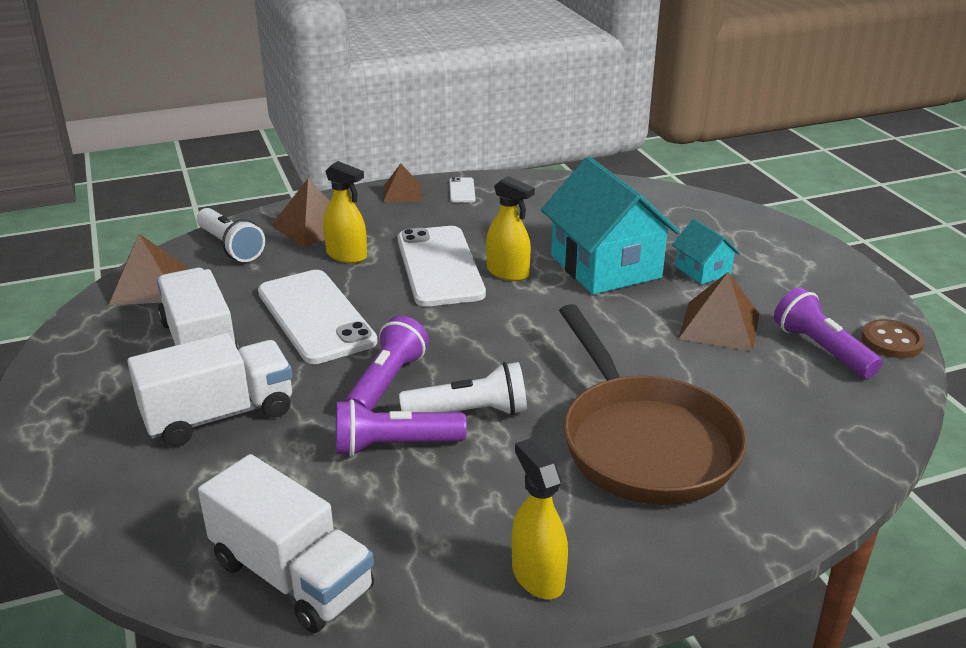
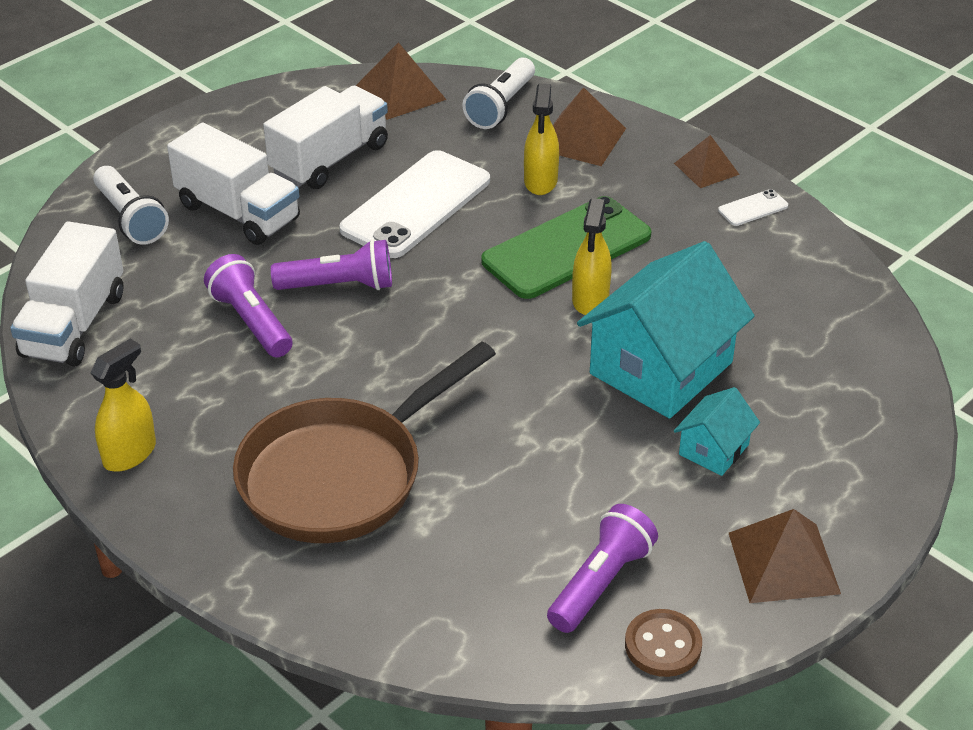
camera: 65 degrees right, 10 degrees up
white phone [397,226,486,307] -> green phone [481,196,651,299]
white flashlight [399,362,527,415] -> white flashlight moved to [93,166,169,245]
brown pyramid [679,272,759,352] -> brown pyramid moved to [729,509,841,603]

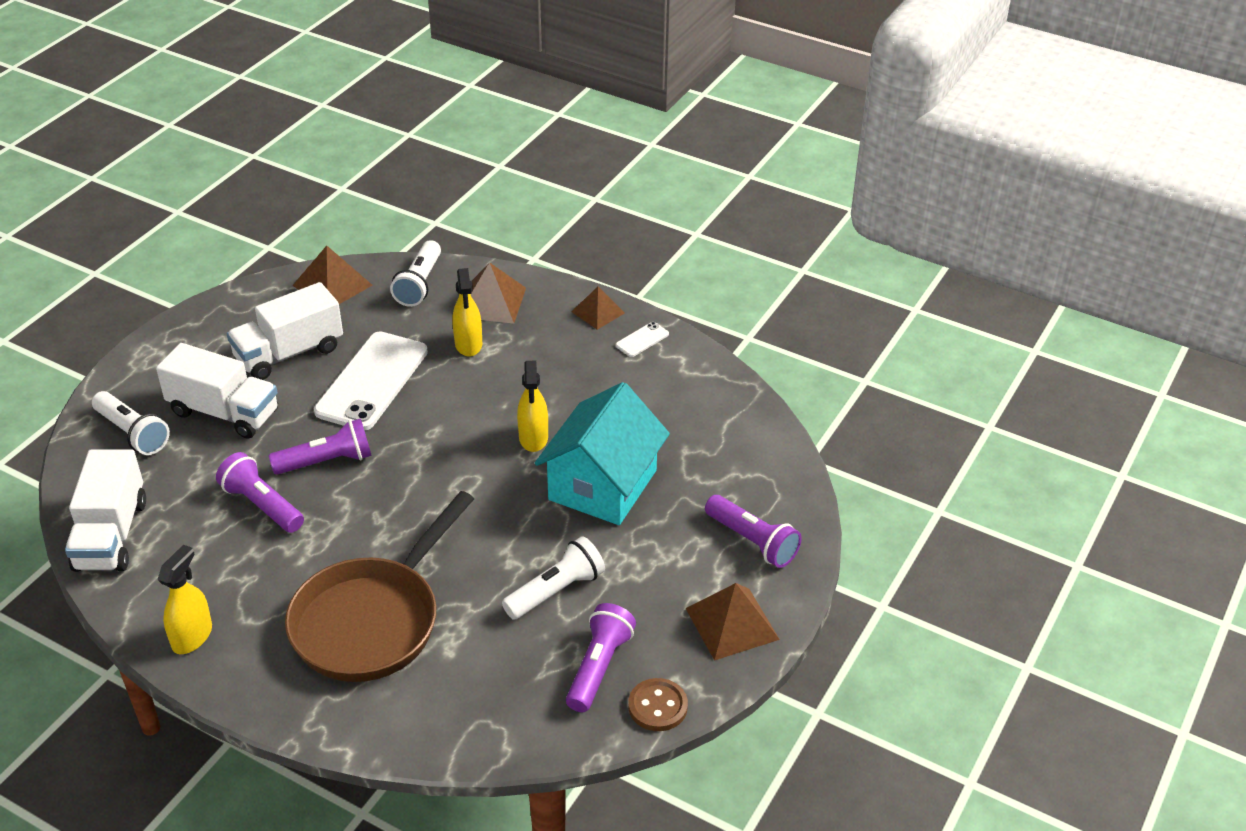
camera: 15 degrees left, 0 degrees up
white truck [263,86,388,189] -> white truck turned 150 degrees counterclockwise [227,282,343,380]
green phone [481,196,651,299] -> none
turquoise house [674,387,760,476] -> none
none -> white flashlight [502,536,605,620]
none -> purple flashlight [705,495,802,568]

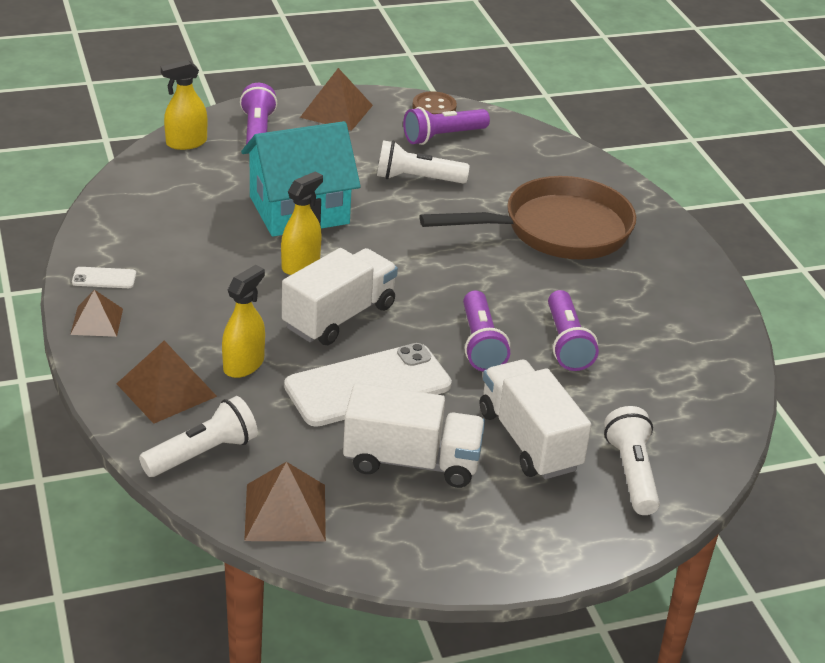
camera: 140 degrees left, 5 degrees down
white truck [65,449,146,572] -> white truck moved to [282,248,398,345]
yellow spray bottle [157,545,212,654] -> yellow spray bottle moved to [161,60,207,150]
purple flashlight [269,418,372,475] -> purple flashlight turned 120 degrees counterclockwise [463,290,510,372]

